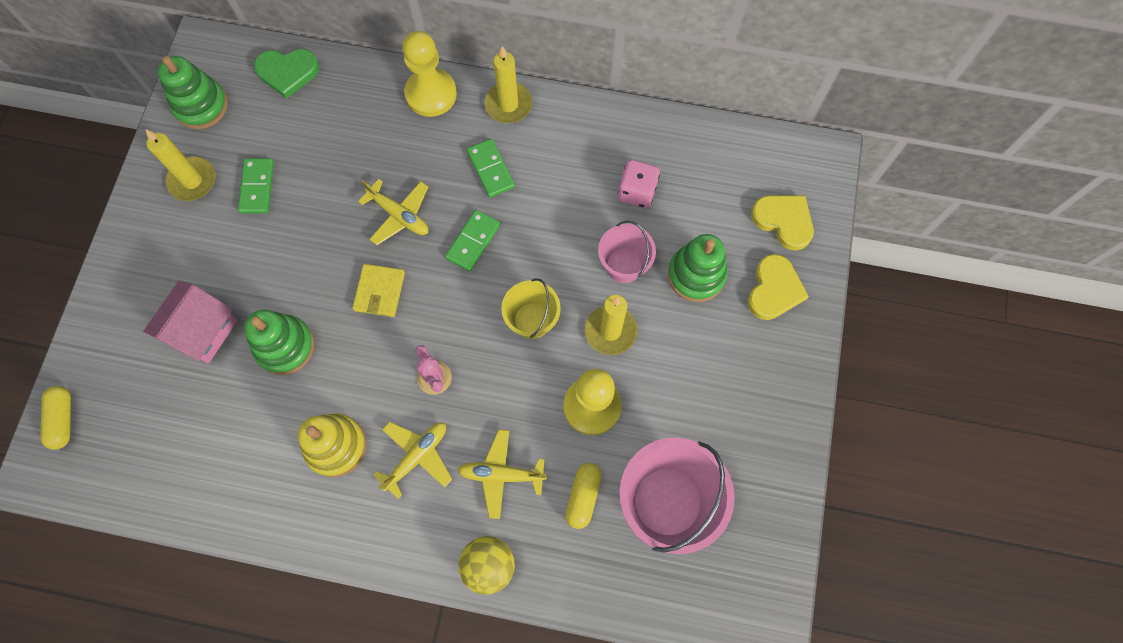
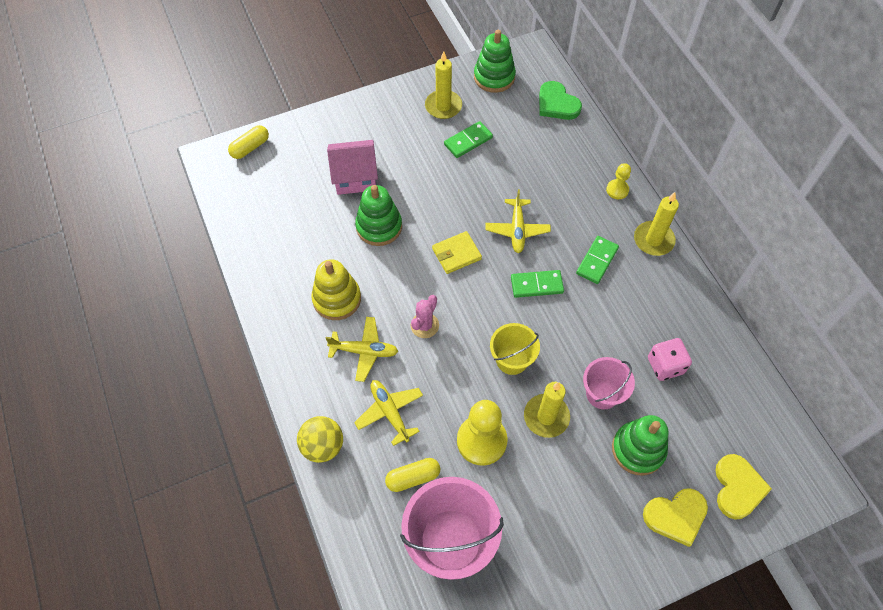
camera: 55 degrees right, 10 degrees down
yellow pawn [402,31,457,117] -> yellow pawn [606,163,631,199], size x0.52

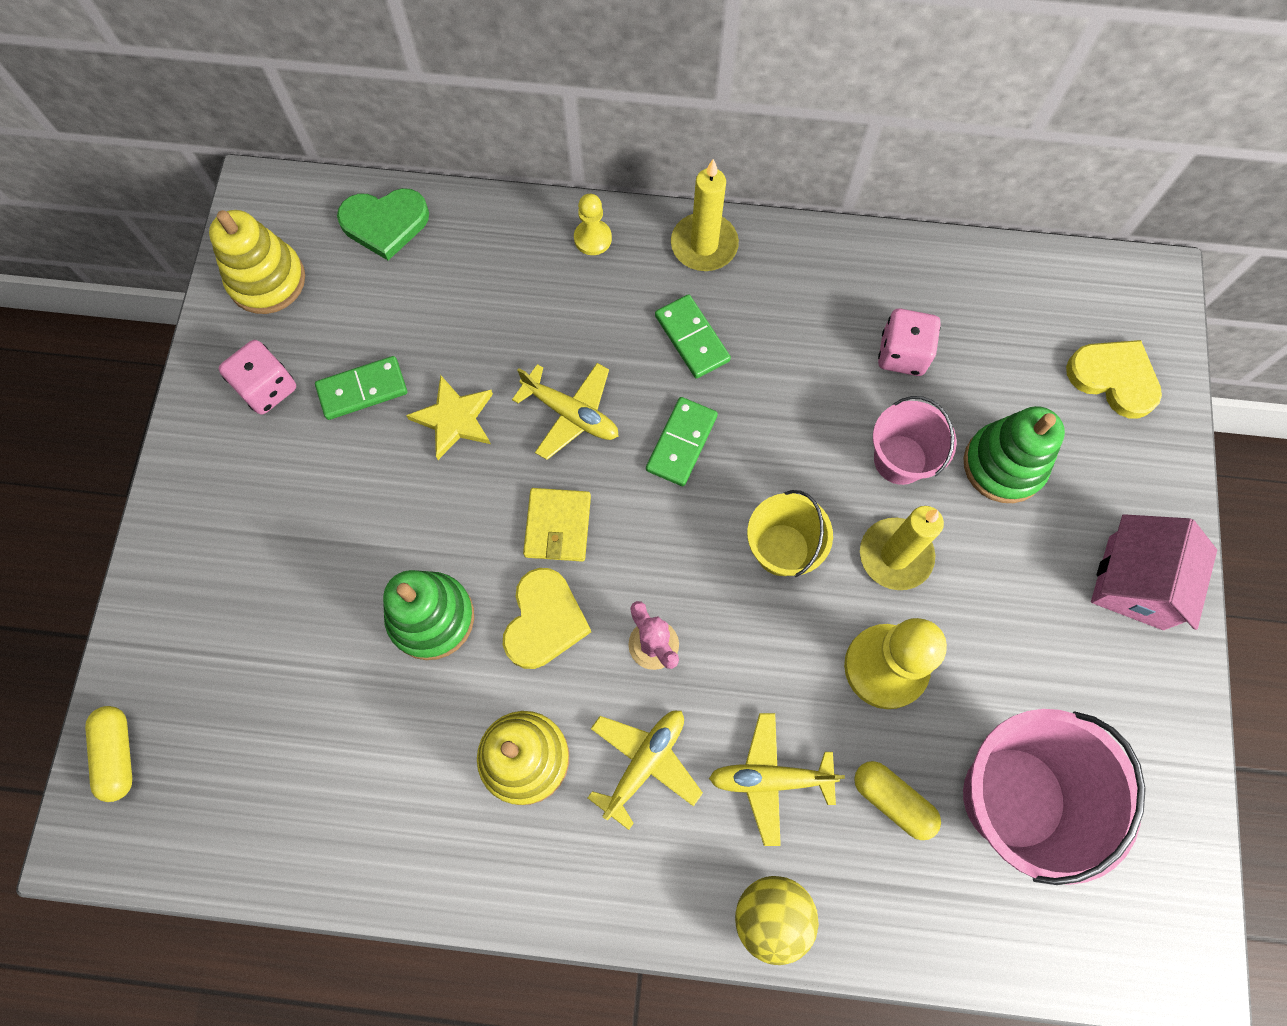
camera: 60 degrees left, 10 degrees up
pink house [327,140,378,195] -> pink house moved to [1091,514,1217,630]
yellow capsule [385,458,440,492] -> yellow capsule turned 60 degrees counterclockwise [854,761,941,840]
yellow candle [425,51,462,119] -> pink dice [219,340,296,415]
green domino [444,121,493,158] -> green domino turned 75 degrees clockwise [315,356,407,420]
green stacking toy [474,30,516,93] -> yellow stacking toy [209,210,305,314]
yellow heart [643,488,708,547] -> yellow heart moved to [503,568,591,669]
none -> yellow star [406,375,493,460]

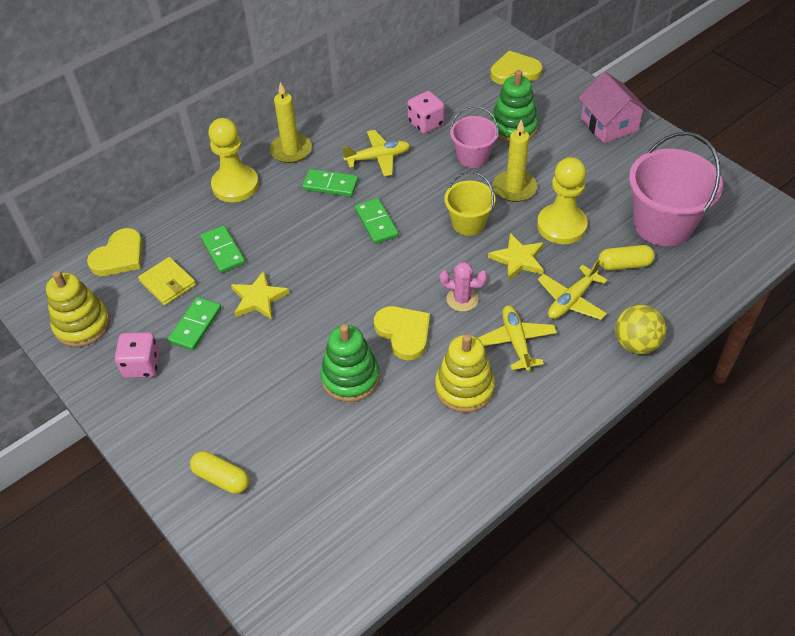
camera: 45 degrees left, 20 degrees down
yellow capsule [85,706,132,802] -> yellow capsule moved to [190,451,249,494]
green heart [337,188,429,260] -> yellow heart [87,228,143,276]
yellow plane [512,363,619,460] -> yellow plane moved to [342,130,410,176]
yellow wallet [523,488,591,562] -> yellow wallet moved to [138,257,196,305]
yellow pawn [574,194,612,255] -> yellow pawn [208,118,259,202], size x1.92
none -> green domino [200,225,245,273]
none -> yellow star [488,233,544,281]

